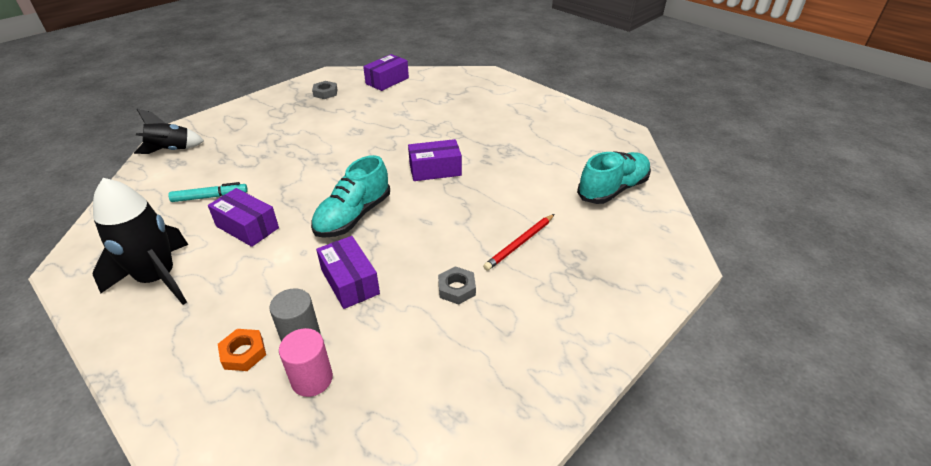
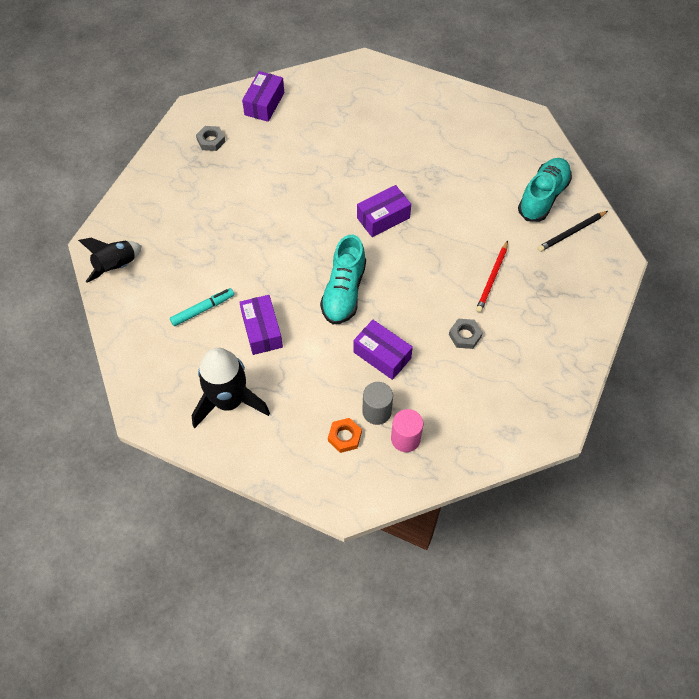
camera: 20 degrees left, 20 degrees up
purple box [208,188,279,247] -> purple box turned 60 degrees clockwise [239,295,283,355]
none -> black pencil [538,211,608,252]

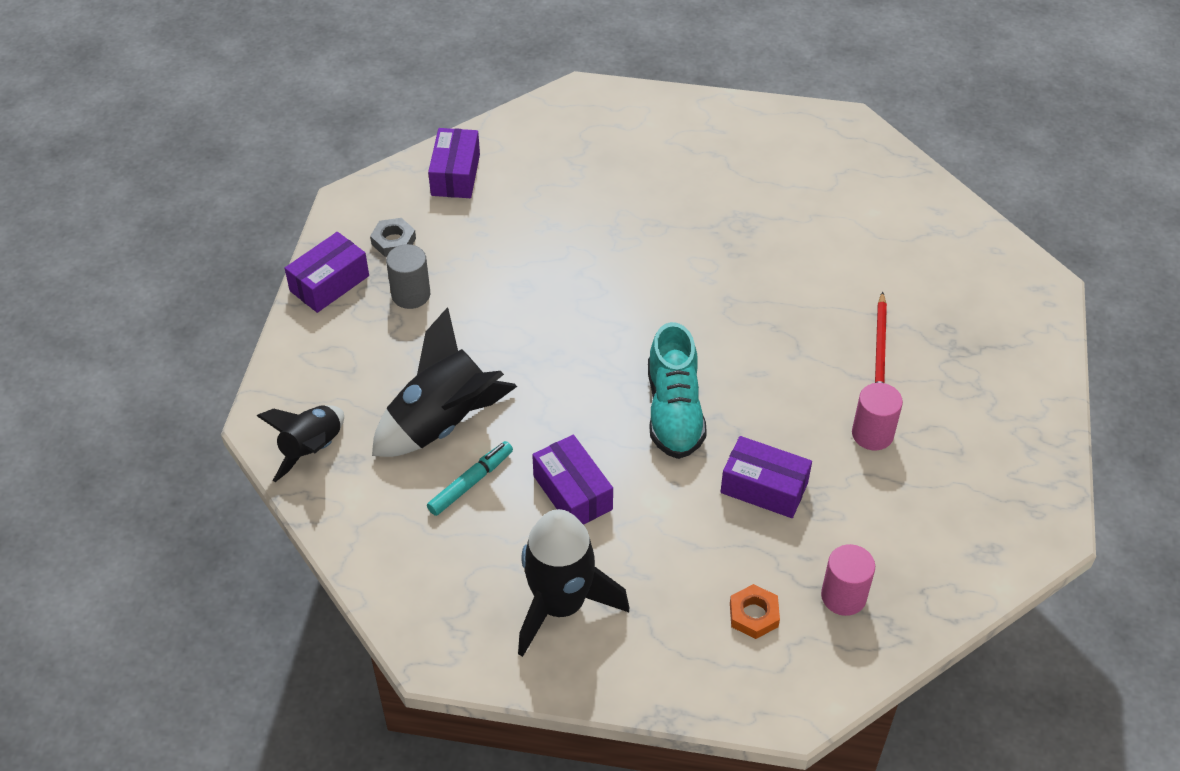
camera: 15 degrees left, 10 degrees down
purple box [357,185,411,237] -> purple box moved to [285,232,369,313]
grey cylinder [362,382,393,425] -> grey cylinder moved to [386,244,430,309]
grey nut [449,319,483,349] -> pink cylinder [852,383,903,450]
turquoise shoe [518,158,572,222] -> none
black pencil [538,211,608,252] -> none
none -> black rocket [372,307,517,457]

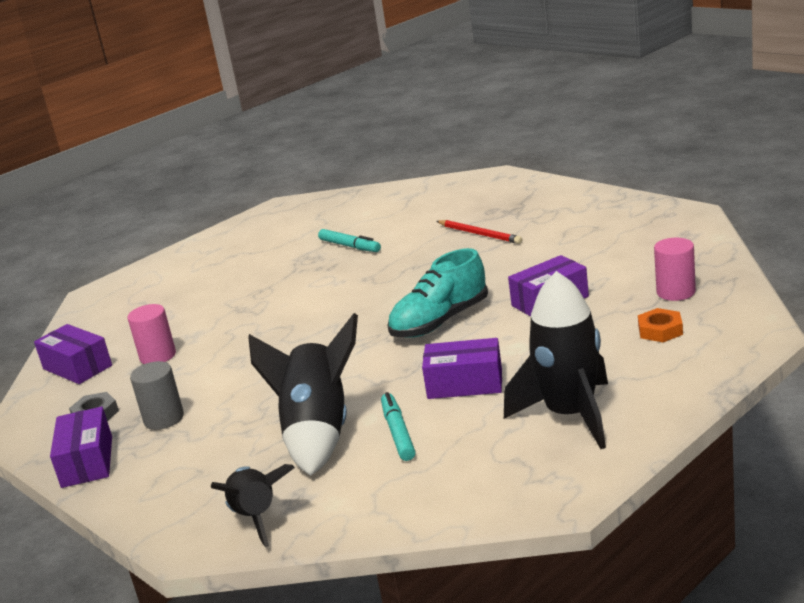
camera: 50 degrees left, 25 degrees down
turquoise shoe [648,322,707,459] -> turquoise shoe turned 105 degrees clockwise [387,248,488,338]
pink cylinder [852,383,903,450] -> pink cylinder moved to [127,304,176,364]
none -> turquoise marker [318,229,381,252]

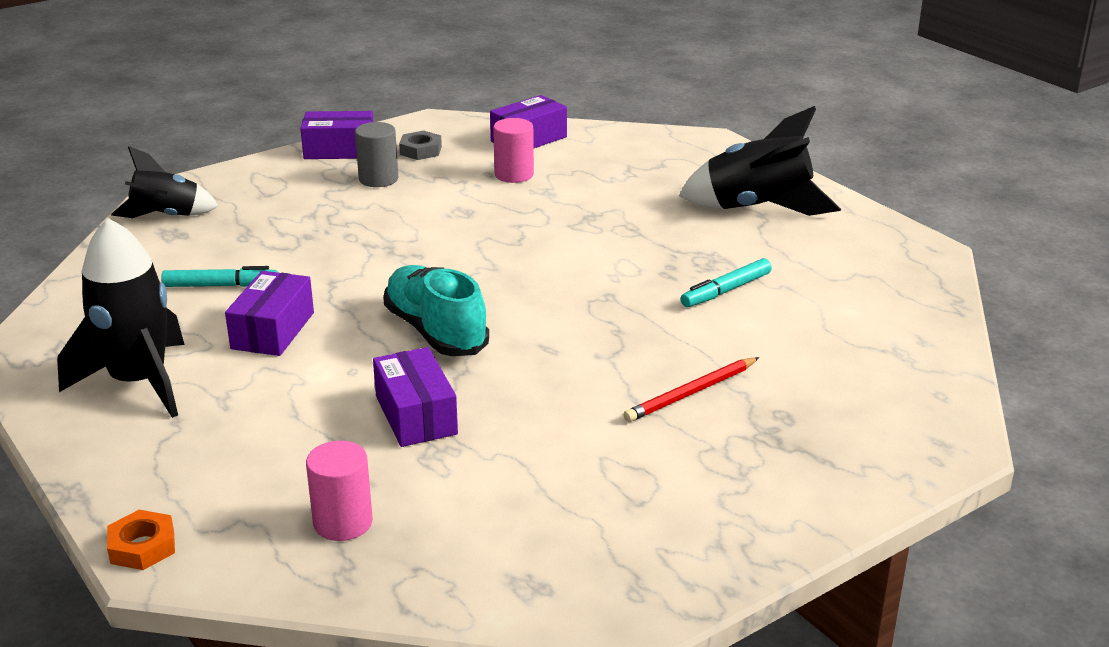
camera: 95 degrees right, 5 degrees up
black rocket [248,313,358,476] -> black rocket moved to [679,106,841,216]
orange nut [638,308,683,342] -> orange nut moved to [107,510,175,570]

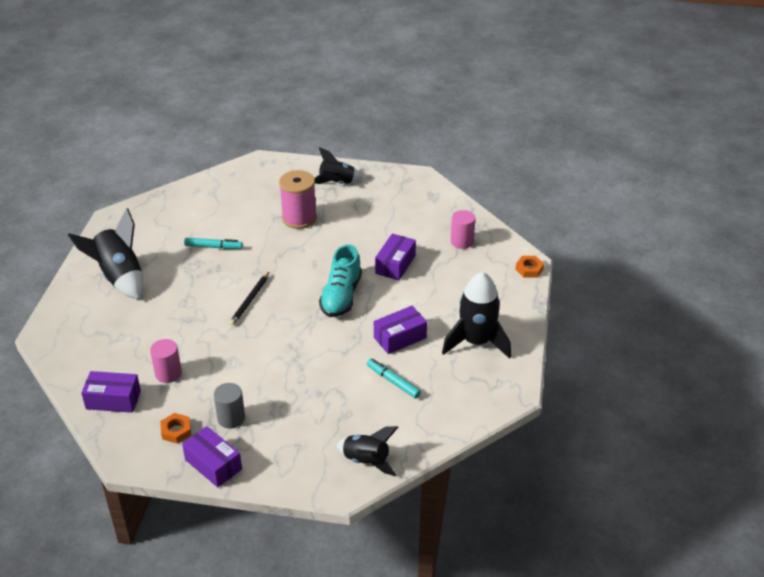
camera: 135 degrees left, 10 degrees up
grey nut [399,131,442,160] -> orange nut [160,413,191,444]
red pencil [623,357,759,422] -> pink spool [279,170,317,229]
none -> black pencil [229,272,269,326]
none -> black rocket [315,147,363,184]

